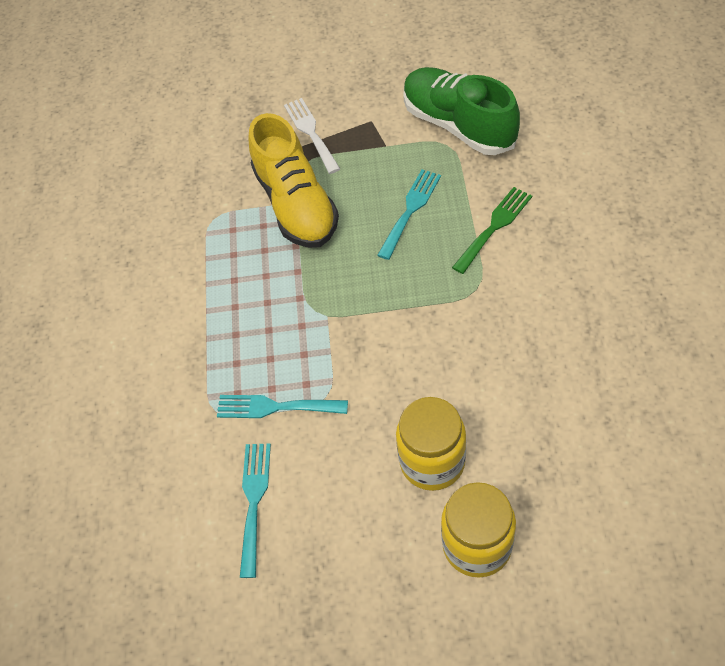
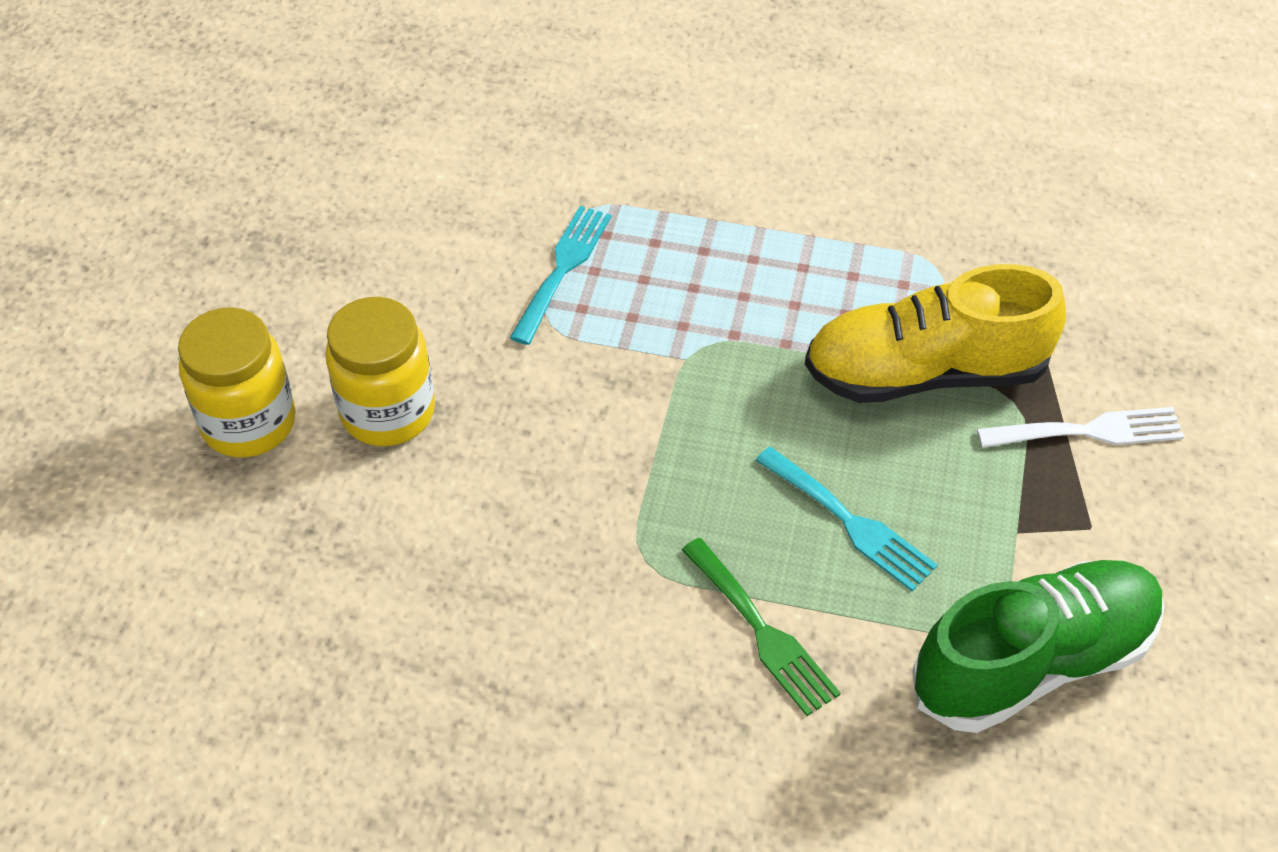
camera: 100 degrees right, 5 degrees down
turquoise fork [240,444,271,578] -> none

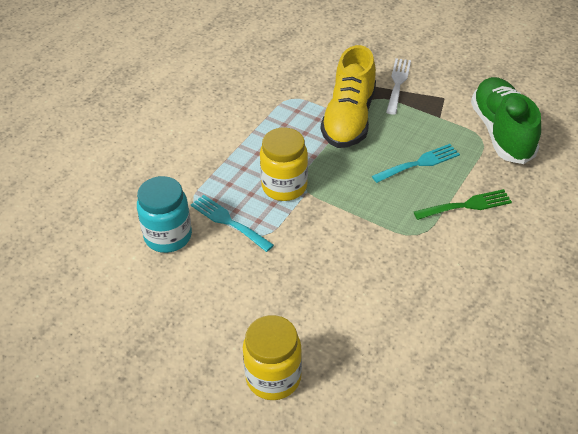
camera: 70 degrees left, 5 degrees down
yellow jar [325,297,435,446] -> yellow jar moved to [260,128,308,201]
none -> turquoise jar [137,176,192,253]

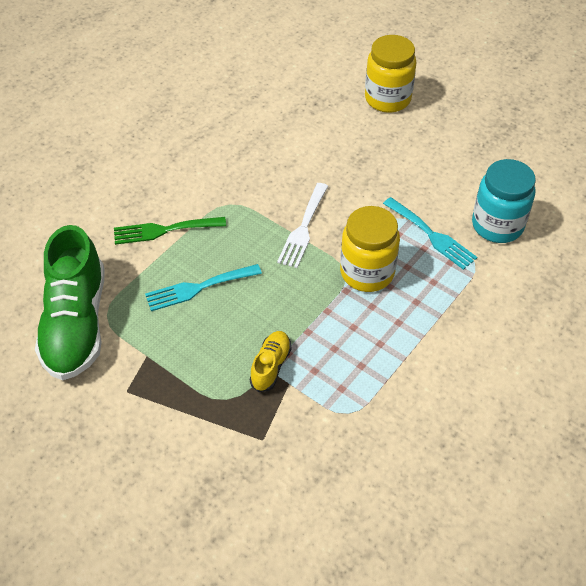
camera: 175 degrees left, 5 degrees up
yellow shoe [321,45,376,148] -> yellow shoe [250,331,291,392], size x0.46
white fork [386,58,411,115] -> white fork moved to [277,183,328,268]

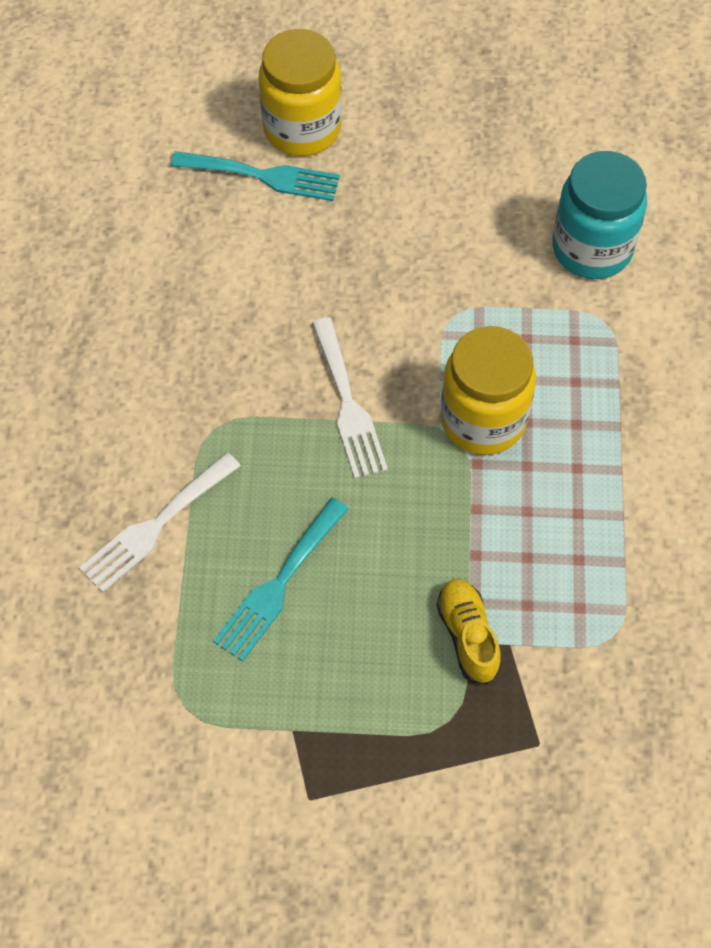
camera: 35 degrees left, 10 degrees up
green shoe [35,225,105,380] -> none
green fork [114,217,226,245] -> white fork [79,452,241,593]
turquoise fork [383,197,478,270] -> turquoise fork moved to [171,151,340,201]

